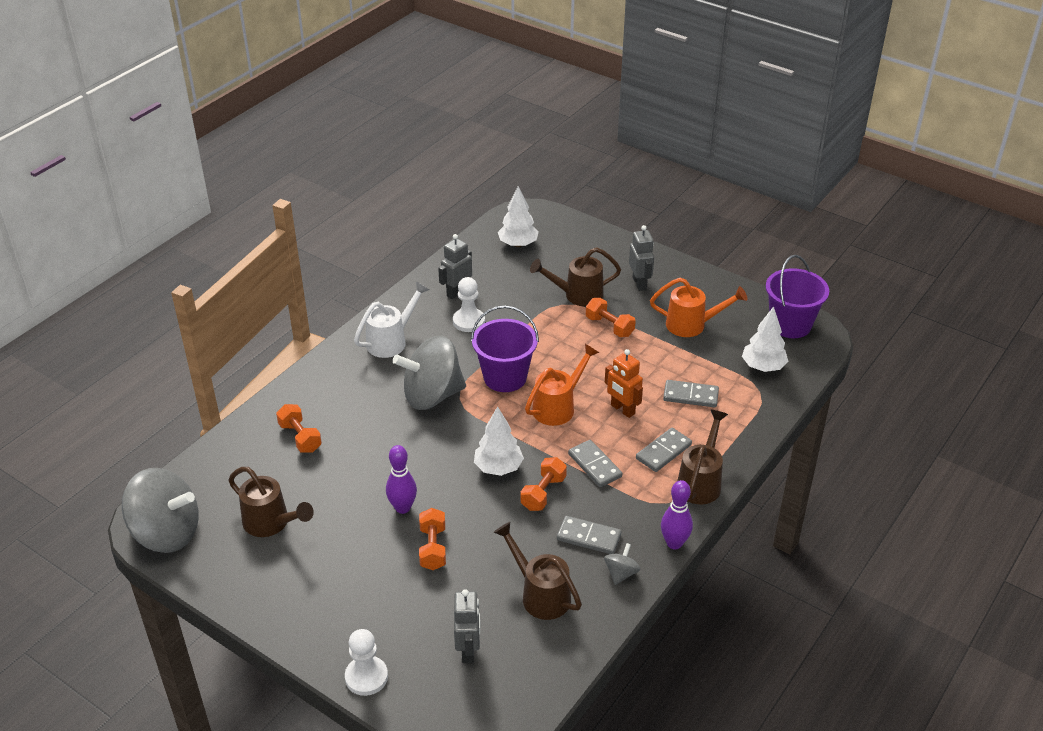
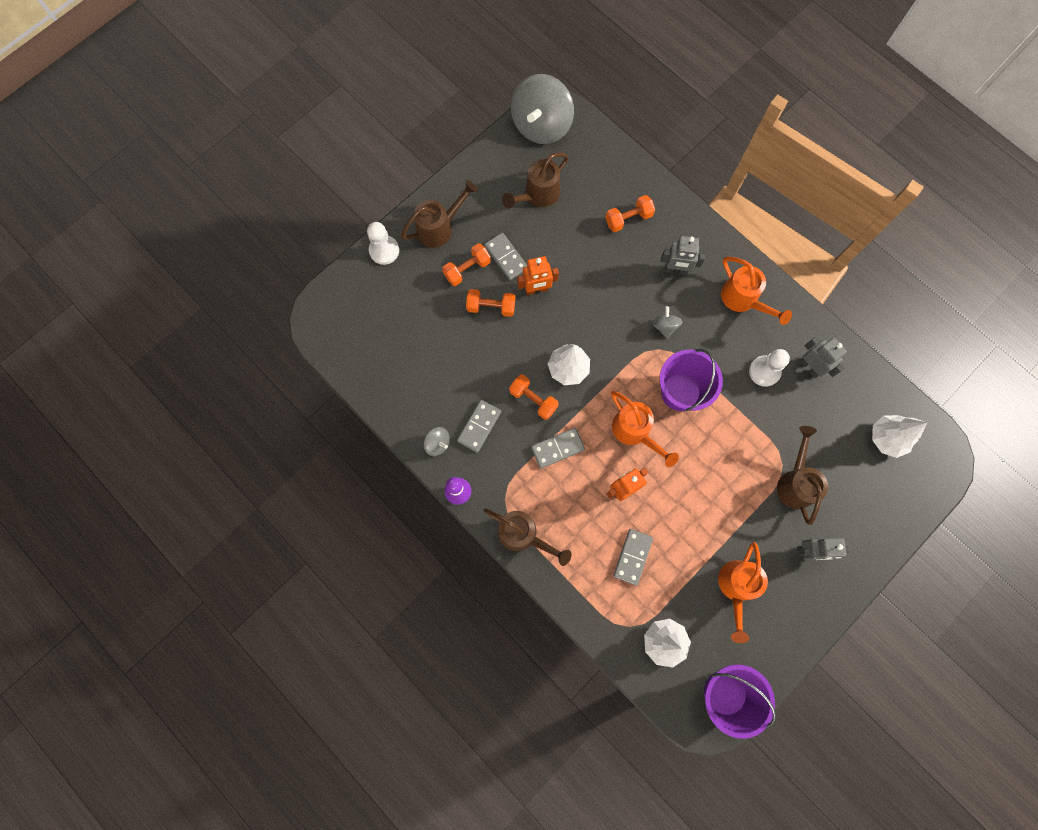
camera: 100 degrees right, 35 degrees up
white watering can [354,281,429,358] -> orange watering can [721,257,792,325]
purple bowling pin [386,445,417,514] -> orange robot [518,256,559,295]
grey spinning top [393,336,466,410] -> grey spinning top [652,306,682,339], size x0.43
grey robot [454,589,480,663] -> grey robot moved to [661,236,705,275]
brown watering can [493,522,582,620] -> brown watering can moved to [401,180,478,248]
orange dumbbell [586,298,636,337] -> orange dumbbell moved to [442,243,491,286]
grey domino [636,428,692,472] -> grey domino moved to [484,233,527,280]

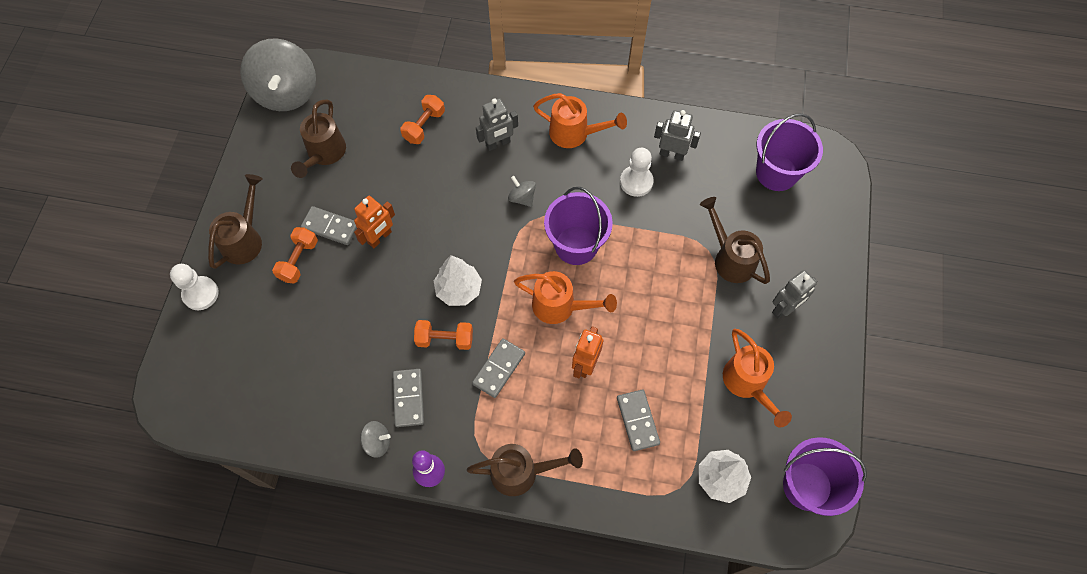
camera: 35 degrees left, 10 degrees down
orange dumbbell [466,289,515,317] -> none
white tree [872,415,927,458] -> purple bucket [756,113,823,191]

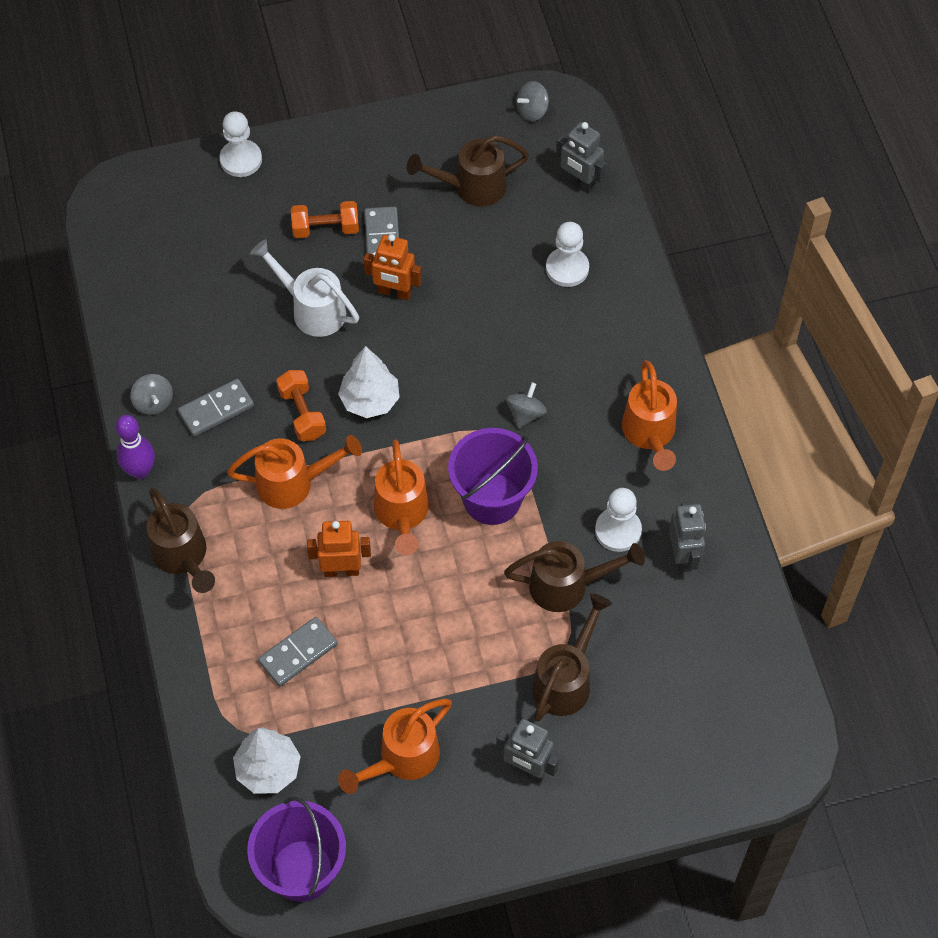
camera: 65 degrees right, 5 degrees down
brown watering can [208,174,263,269] -> brown watering can moved to [504,541,645,612]
grey spinning top [240,39,316,111] -> grey spinning top [516,81,549,121], size x0.43
orange dumbbell [400,95,445,144] -> white pawn [546,222,589,287]
grey domino [472,338,525,398] -> orange watering can [227,435,362,509]
grey robot [476,98,518,151] -> grey robot moved to [556,122,606,194]
purple bucket [756,113,823,191] -> none
none -> white watering can [250,239,359,337]

